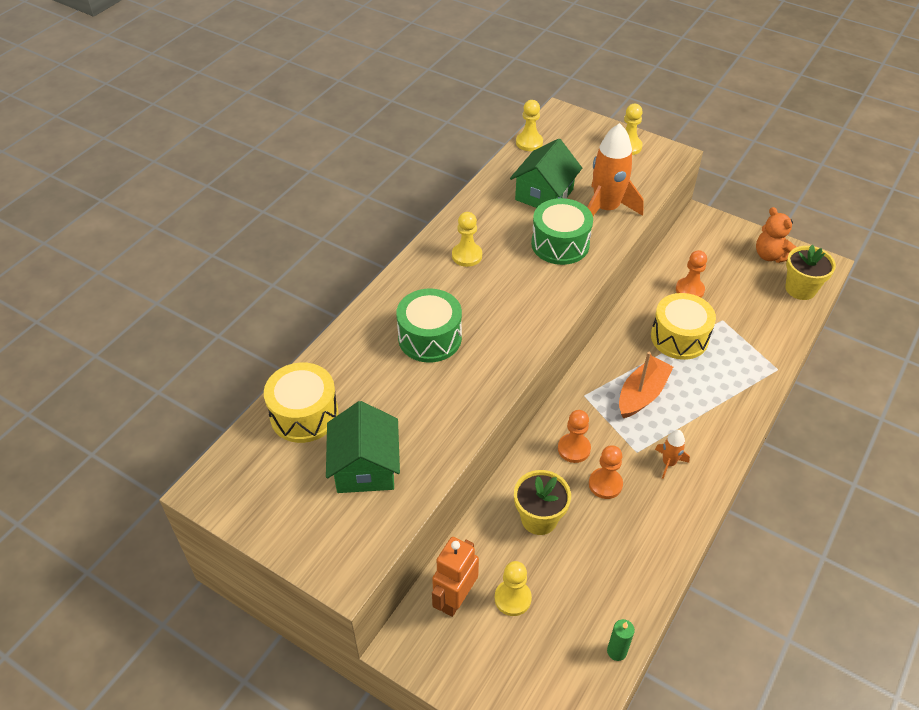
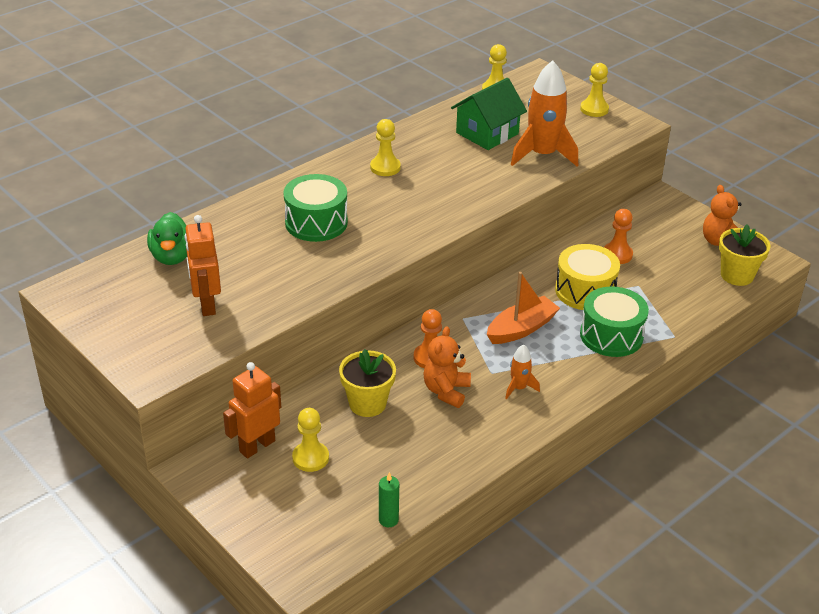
camera: 15 degrees right, 10 degrees down
yellow drum [264,362,339,443] -> green duck [147,212,187,265]
green house [326,401,400,493] -> orange robot [185,215,221,316]
green drum [531,198,593,265] -> green drum moved to [580,286,649,357]
orange pawn [589,445,623,499] -> orange teddy bear [423,326,471,408]

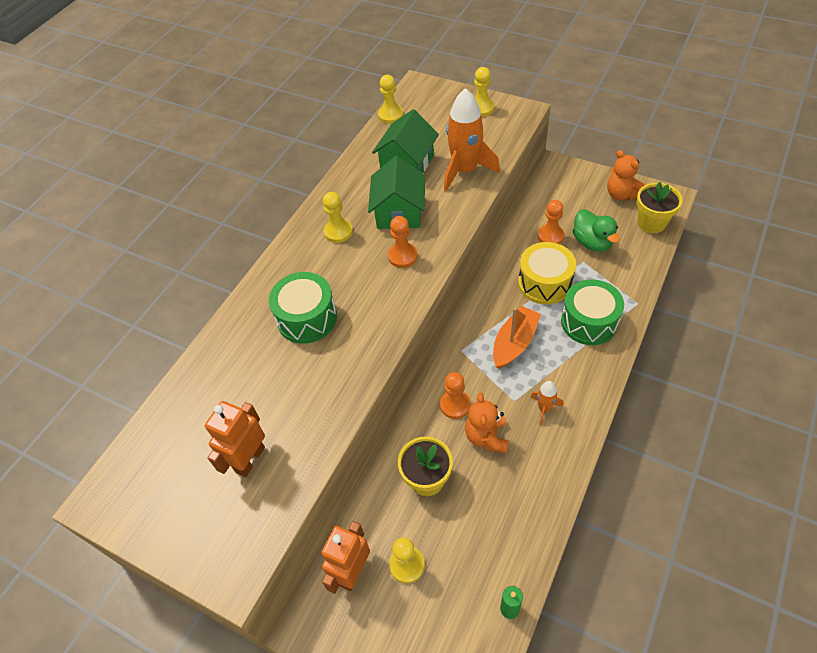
camera: 15 degrees left, 15 degrees up
green duck [147,212,187,265] -> green duck moved to [573,209,619,252]
orange robot [185,215,221,316] -> orange robot turned 60 degrees clockwise [205,401,265,477]
none -> green house [368,156,425,229]
none -> orange pawn [388,216,418,268]

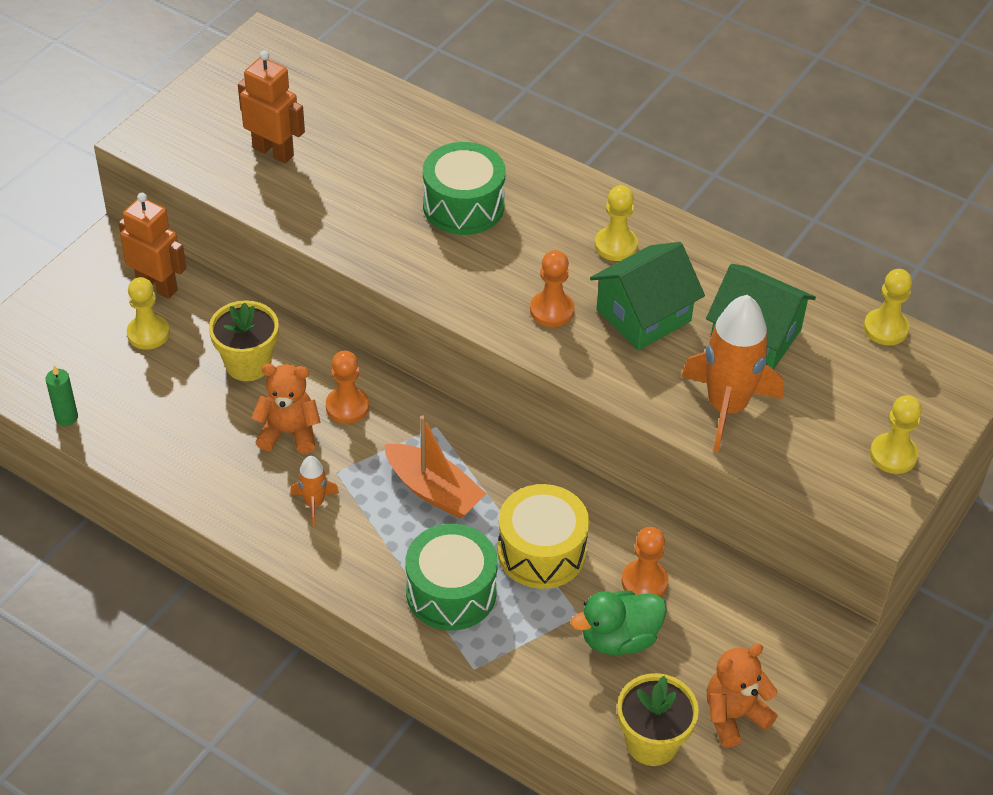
camera: 90 degrees right, 5 degrees down
green house [368,156,425,229] -> green house turned 45 degrees counterclockwise [590,242,705,350]

